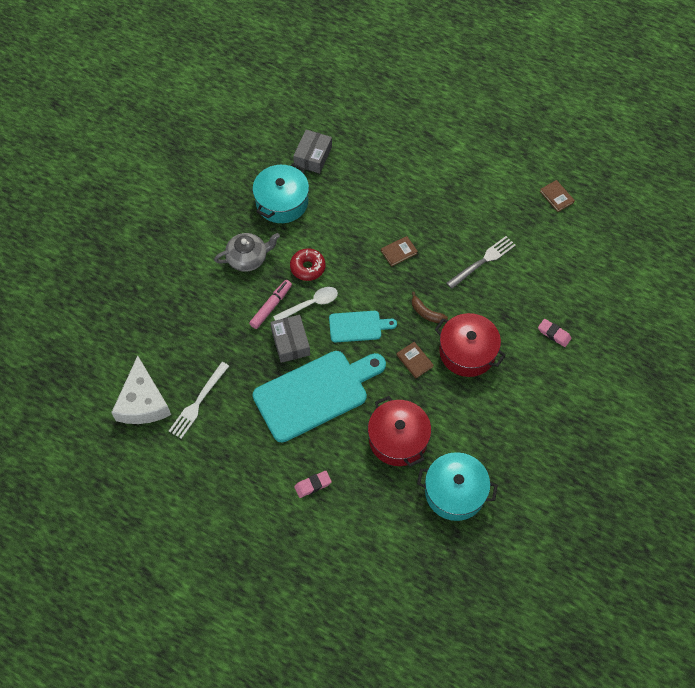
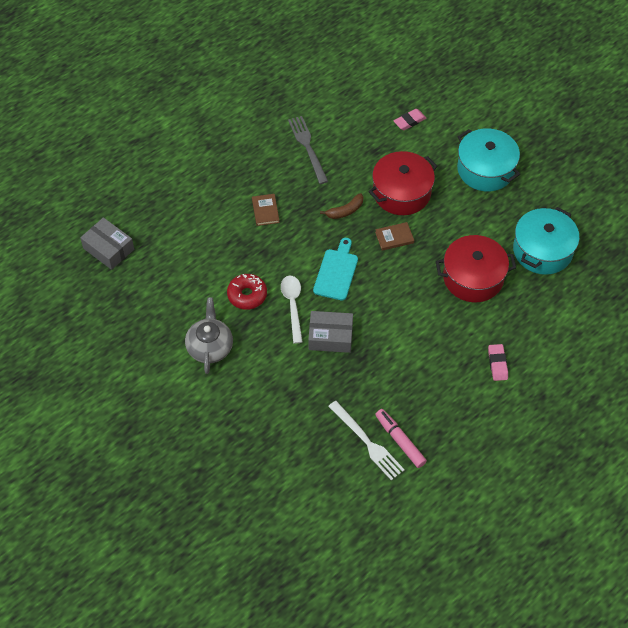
camera: 70 degrees left, 5 degrees down
white cheese [111,355,171,424] -> none
pink marker [249,280,292,329] -> pink marker moved to [375,409,427,468]
turquoise pot [252,163,309,223] -> turquoise pot moved to [457,128,520,191]
turquoise cutting board [253,351,386,443] -> none
brown book [540,180,575,212] -> none

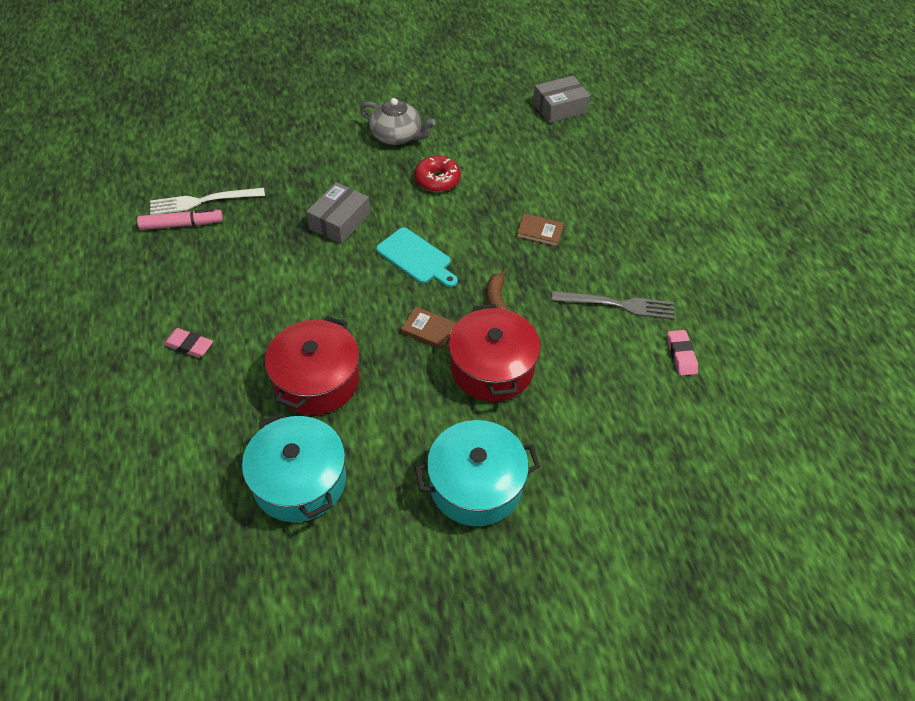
camera: 115 degrees right, 5 degrees down
white spoon [281,276,303,343] -> none
brown book [375,222,414,251] -> brown book turned 75 degrees counterclockwise [401,307,456,349]
pink eraser [393,109,426,130] -> pink eraser moved to [667,330,698,376]

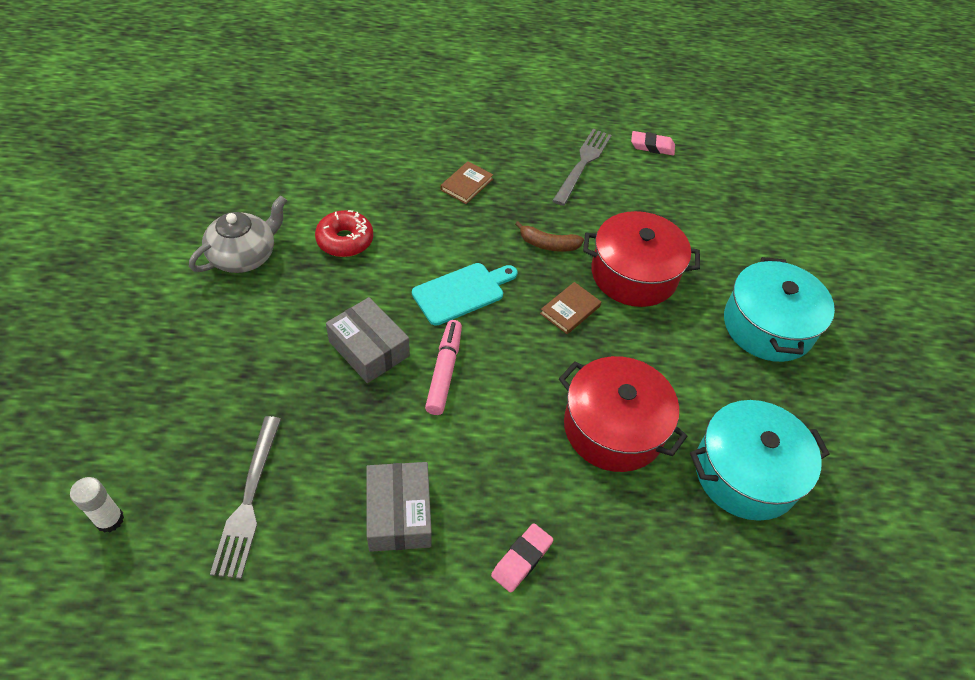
camera: 75 degrees left, 0 degrees up
pink marker [137,208,223,230] -> pink marker moved to [425,320,462,415]
white fork [150,188,265,215] -> grey fork [210,416,281,579]
grey box [533,75,590,123] -> grey box moved to [366,462,432,552]
none -> white glue stick [70,477,124,533]

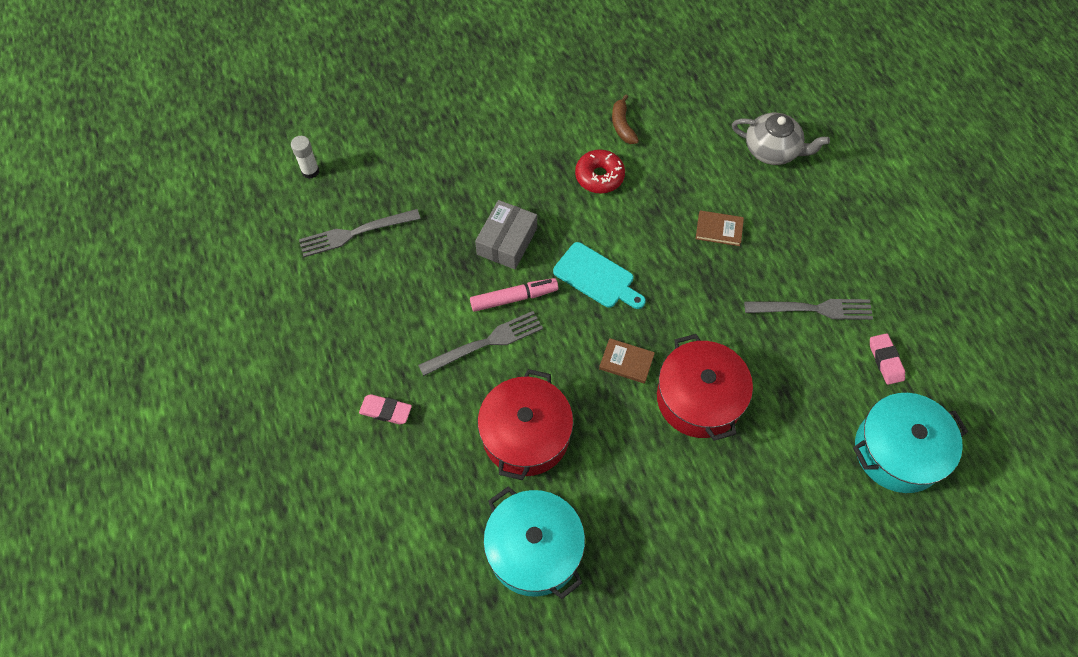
camera: 70 degrees right, 10 degrees up
grey teapot [189,195,287,273] -> grey teapot moved to [732,113,830,165]
grey box [366,462,432,552] -> none
brown banana [515,221,584,252] -> brown banana moved to [612,94,639,144]
turquoise pot [724,257,835,362] -> turquoise pot moved to [853,393,968,493]
none -> grey fork [418,311,543,376]

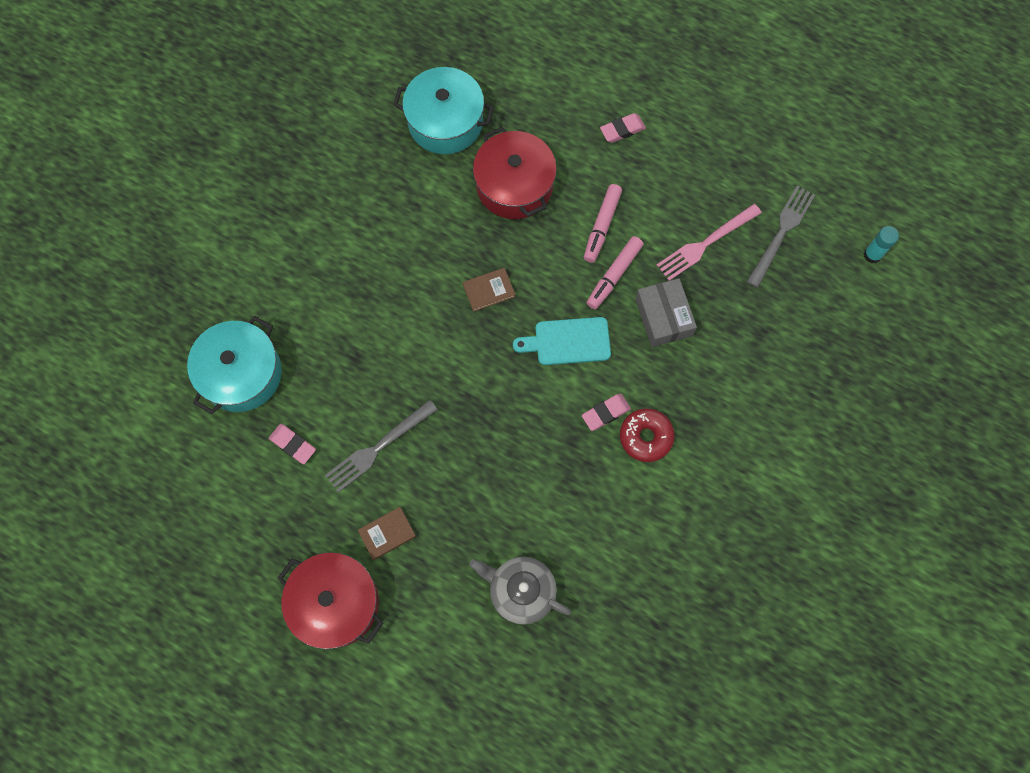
camera: 140 degrees right, 10 degrees up
white glue stick [291,136,319,179] -> turquoise glue stick [863,226,899,263]
grey fork [418,311,543,376] -> pink marker [584,184,622,263]
brown banana [612,94,639,144] -> none
red pot [657,334,753,441] -> red pot moved to [278,552,383,649]
brown book [696,210,744,246] -> brown book moved to [358,507,416,560]
grey teapot [732,113,830,165] -> grey teapot turned 45 degrees clockwise [469,557,571,625]
none -> pink eraser [582,394,631,431]
none -> pink fork [656,204,762,281]

